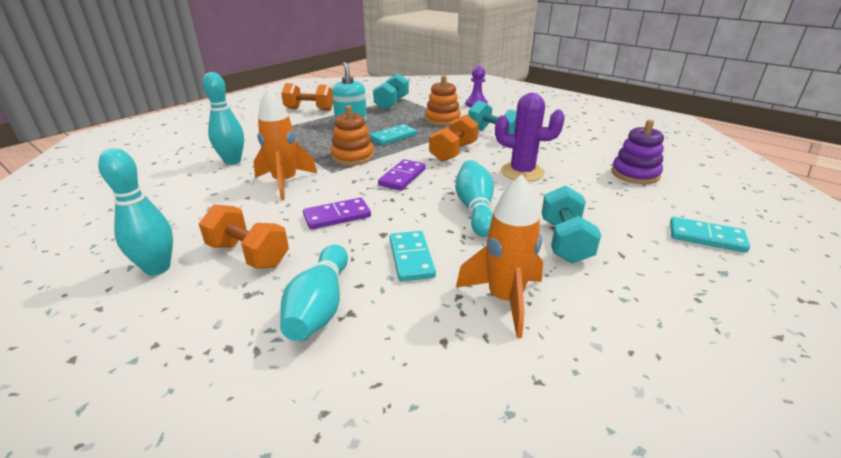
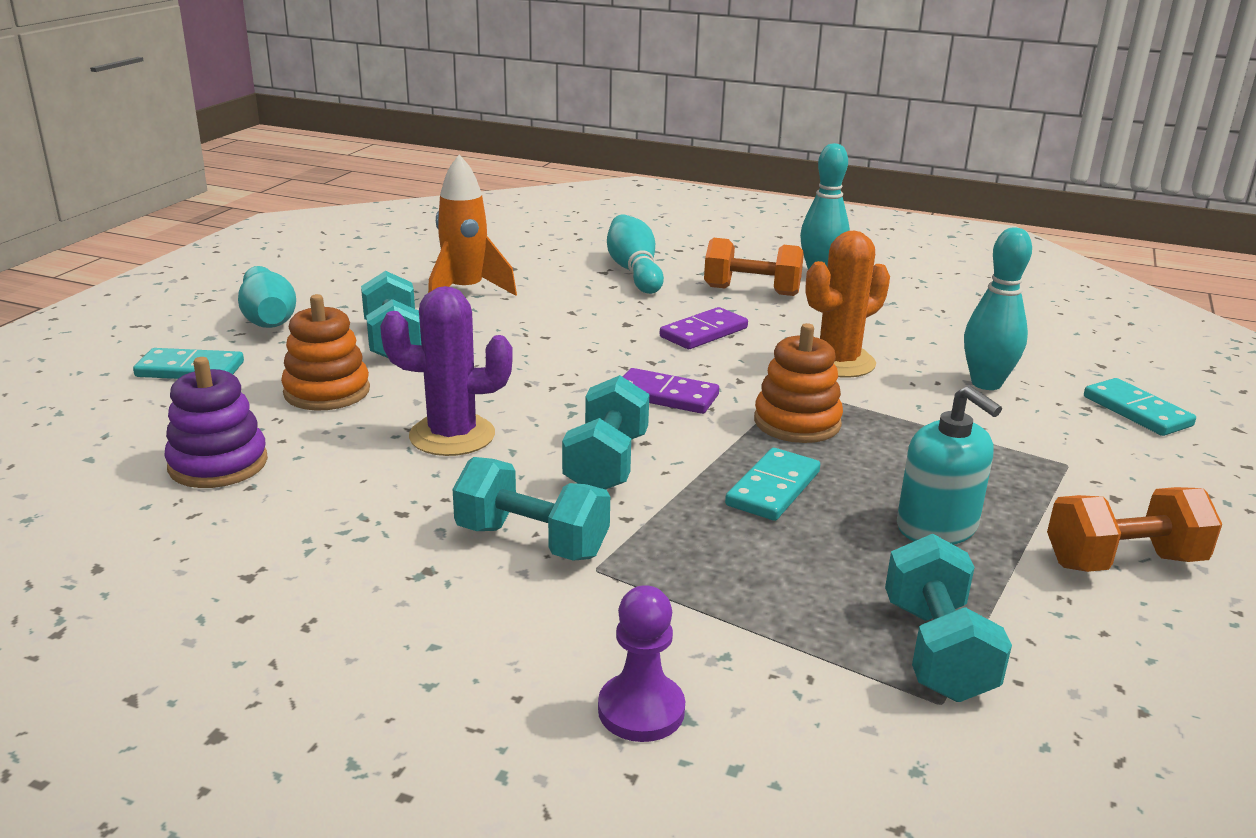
camera: 160 degrees right, 5 degrees down
orange rocket [254,88,318,200] -> orange cactus [805,231,890,378]
purple domino [378,159,426,191] -> purple domino turned 75 degrees counterclockwise [623,368,719,414]
turquoise domino [390,231,436,282] -> turquoise domino moved to [1084,378,1196,436]
orange stacking toy [425,75,461,126] -> orange stacking toy moved to [281,294,370,411]
orange dumbbell [429,114,479,162] -> turquoise dumbbell [562,375,649,490]
turquoise bowling pin [455,160,494,237] -> turquoise bowling pin moved to [238,266,296,328]

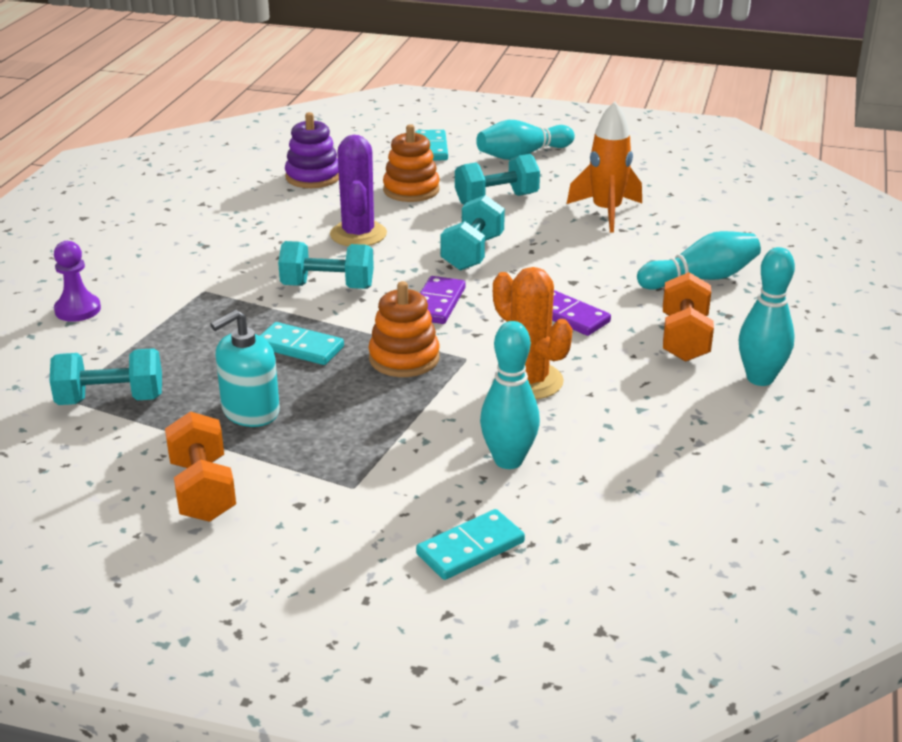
camera: 85 degrees right, 5 degrees up
turquoise dumbbell [452,457,610,561] -> turquoise dumbbell moved to [440,195,505,271]

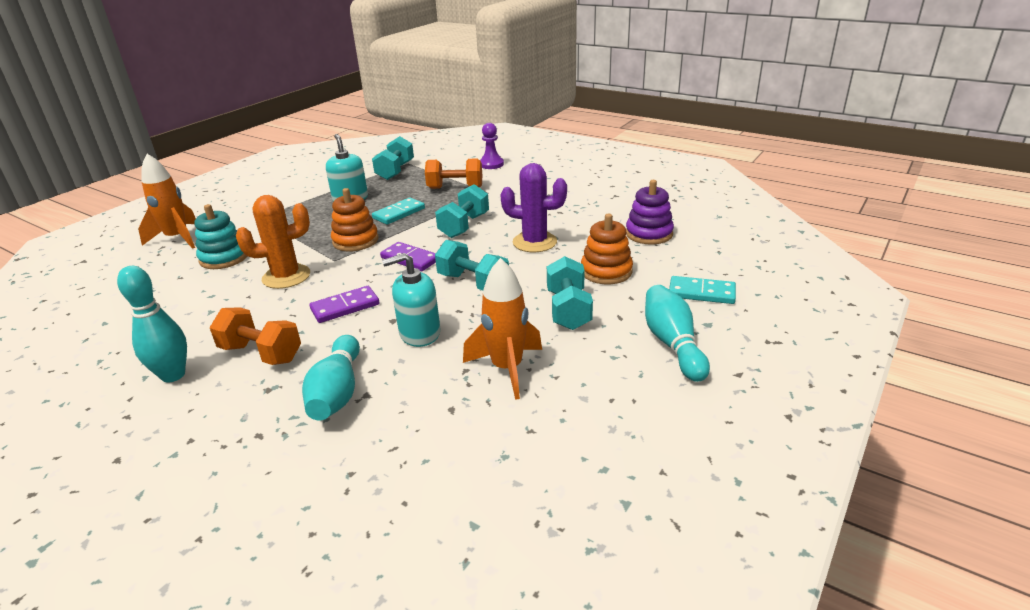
camera: 110 degrees right, 0 degrees up
orange dumbbell [165,411,236,522] -> orange dumbbell moved to [425,159,482,189]
turquoise domino [416,509,525,580] -> orange rocket [138,154,196,249]
turquoise bowling pin [480,321,540,469] -> turquoise stacking toy [194,204,247,269]
none -> turquoise soap dispenser [382,253,440,347]

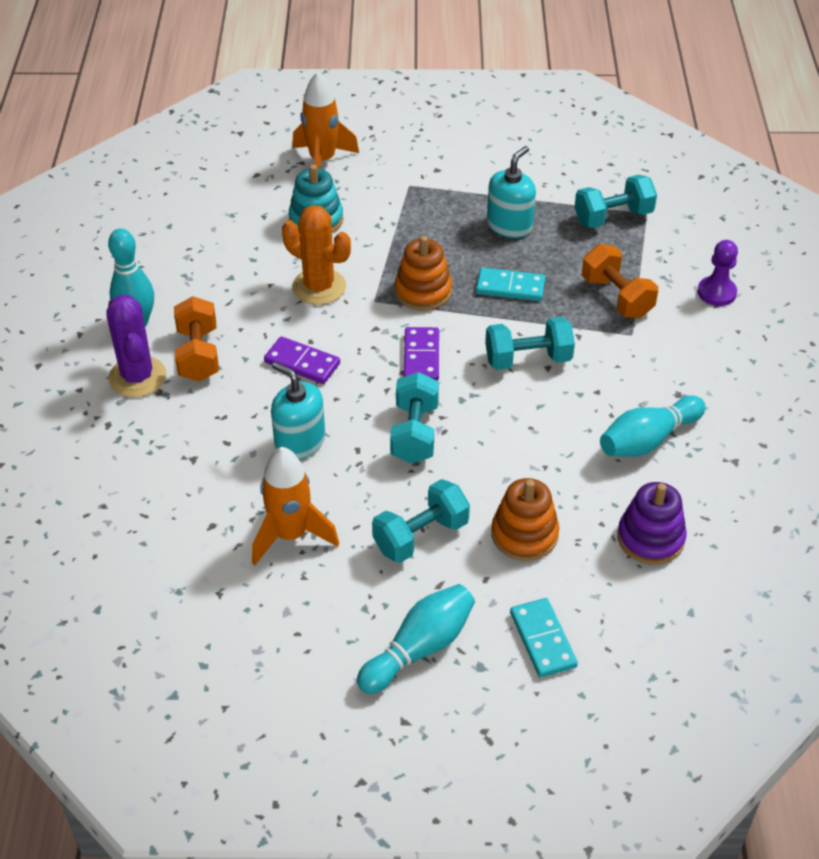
camera: 55 degrees right, 15 degrees up
turquoise bowling pin [302,335,360,421] -> turquoise bowling pin moved to [600,396,706,457]
purple cactus [500,163,567,252] -> purple cactus moved to [106,295,166,397]

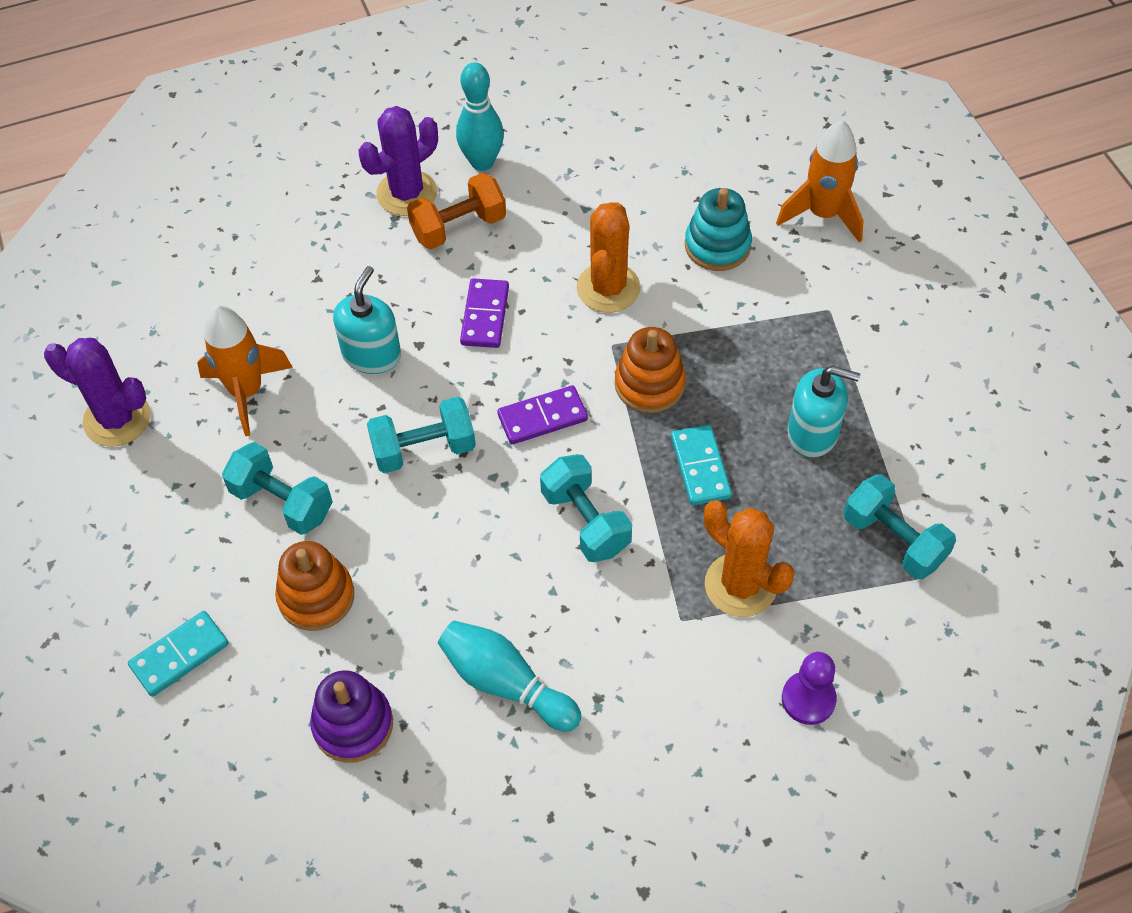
camera: 70 degrees right, 10 degrees up
turquoise bowling pin [357,584,475,694] -> none
orange dumbbell [582,244,658,318] -> orange cactus [704,500,794,617]
none -> purple cactus [44,338,151,447]

